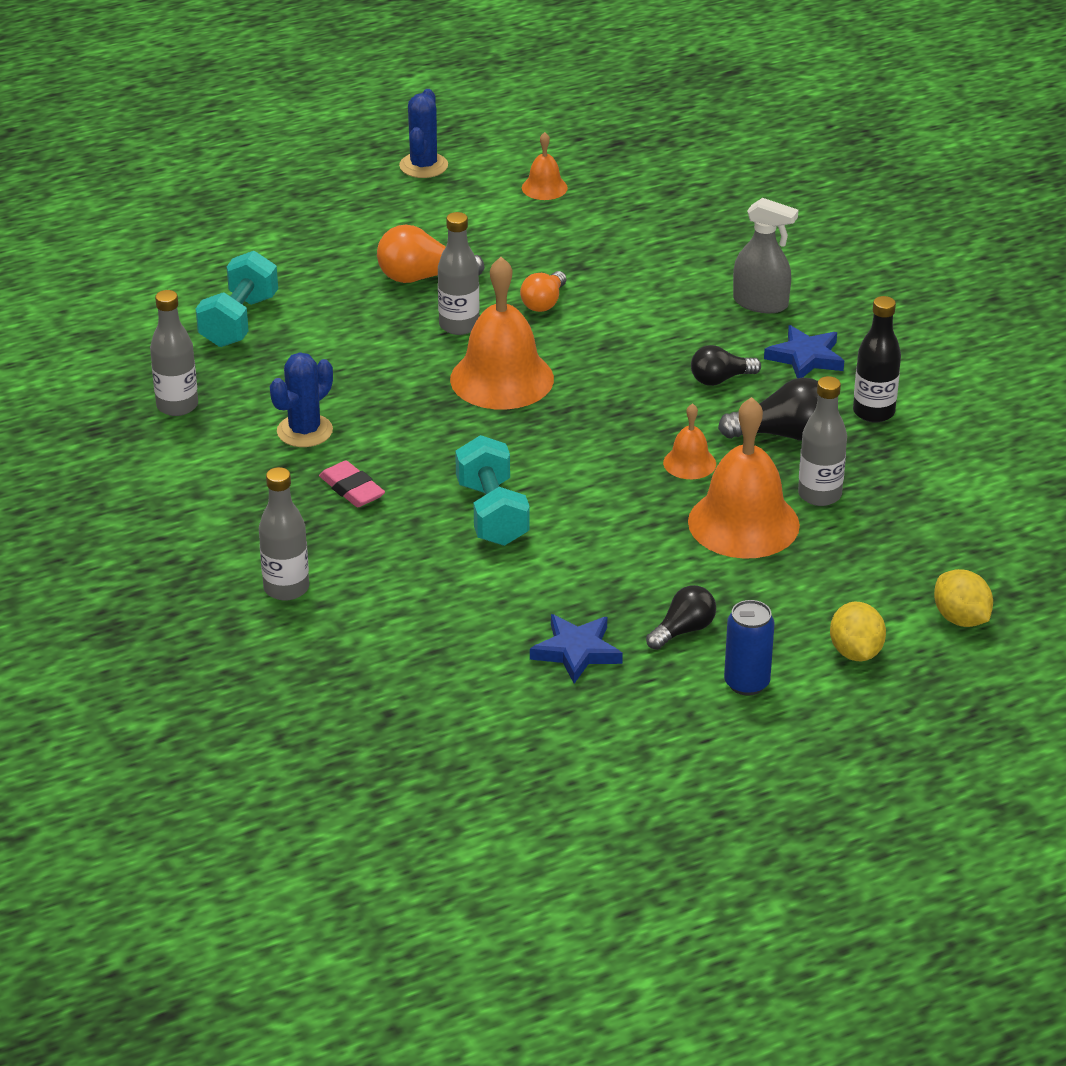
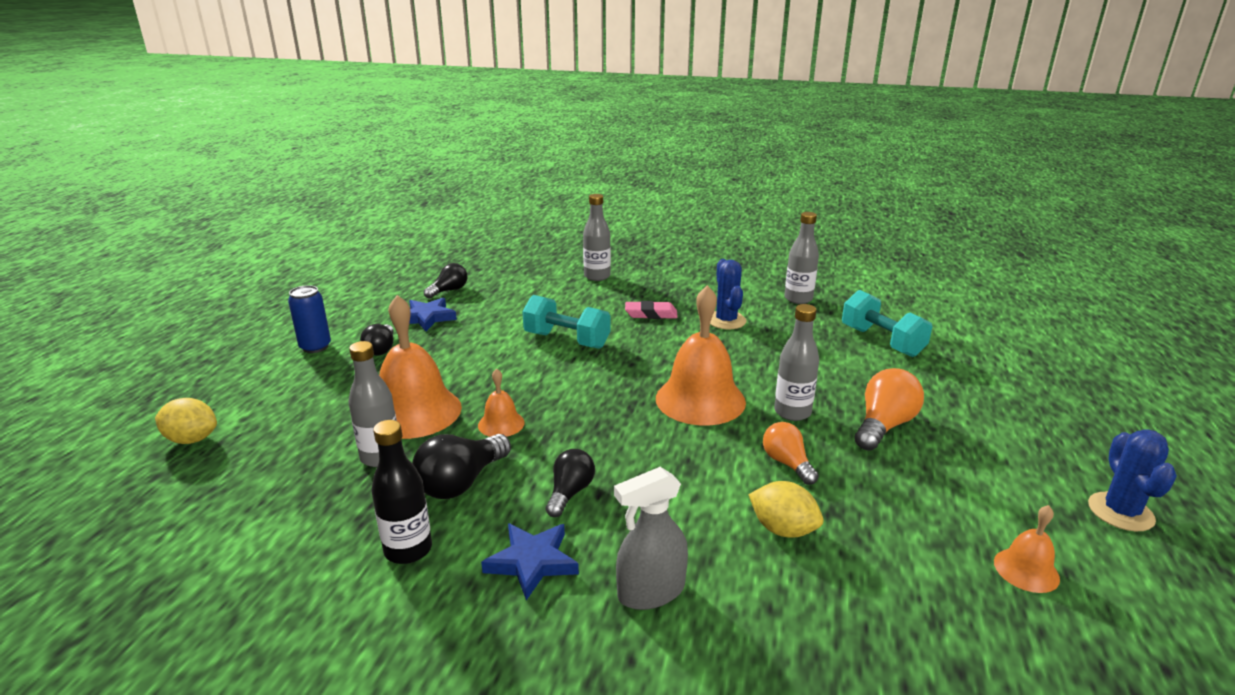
camera: 130 degrees right, 10 degrees down
blue cactus [399,89,448,178] -> blue cactus turned 45 degrees clockwise [1088,429,1177,531]
yellow lemon [830,602,886,661] -> yellow lemon moved to [748,481,823,538]
none -> black light bulb [424,263,467,299]

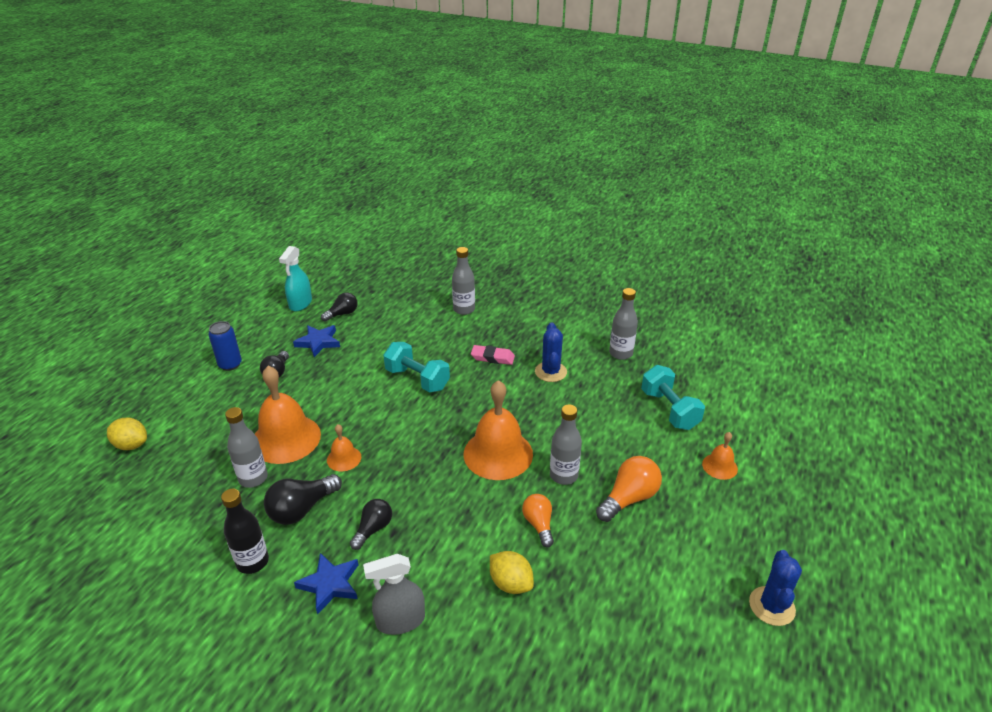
camera: 10 degrees right, 10 degrees up
orange bell [994,505,1060,593] -> orange bell moved to [702,432,738,480]
none -> turquoise spray bottle [279,246,312,311]

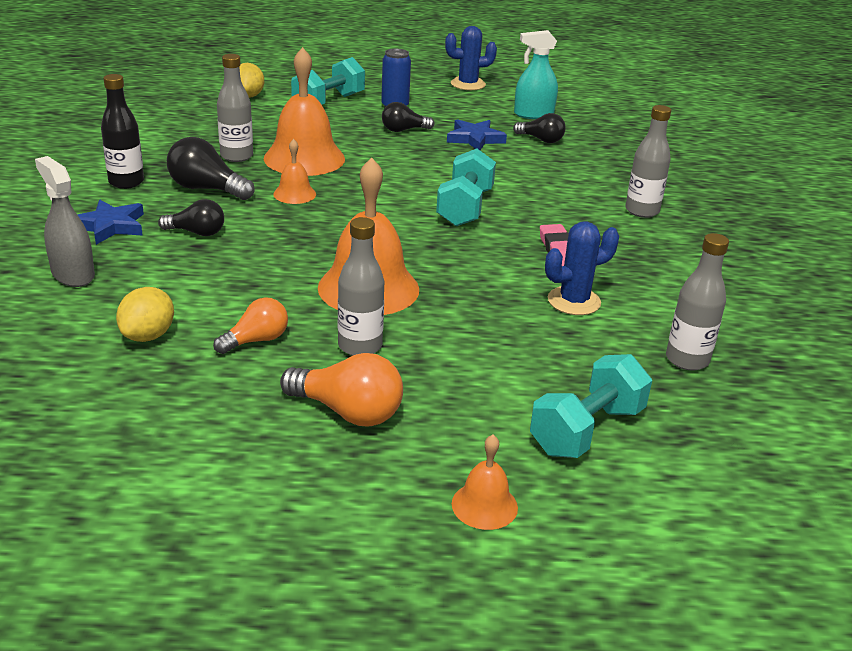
camera: 65 degrees right, 5 degrees down
blue cactus [749,550,802,626] -> blue cactus moved to [445,26,497,90]
none -> turquoise dumbbell [291,57,365,105]

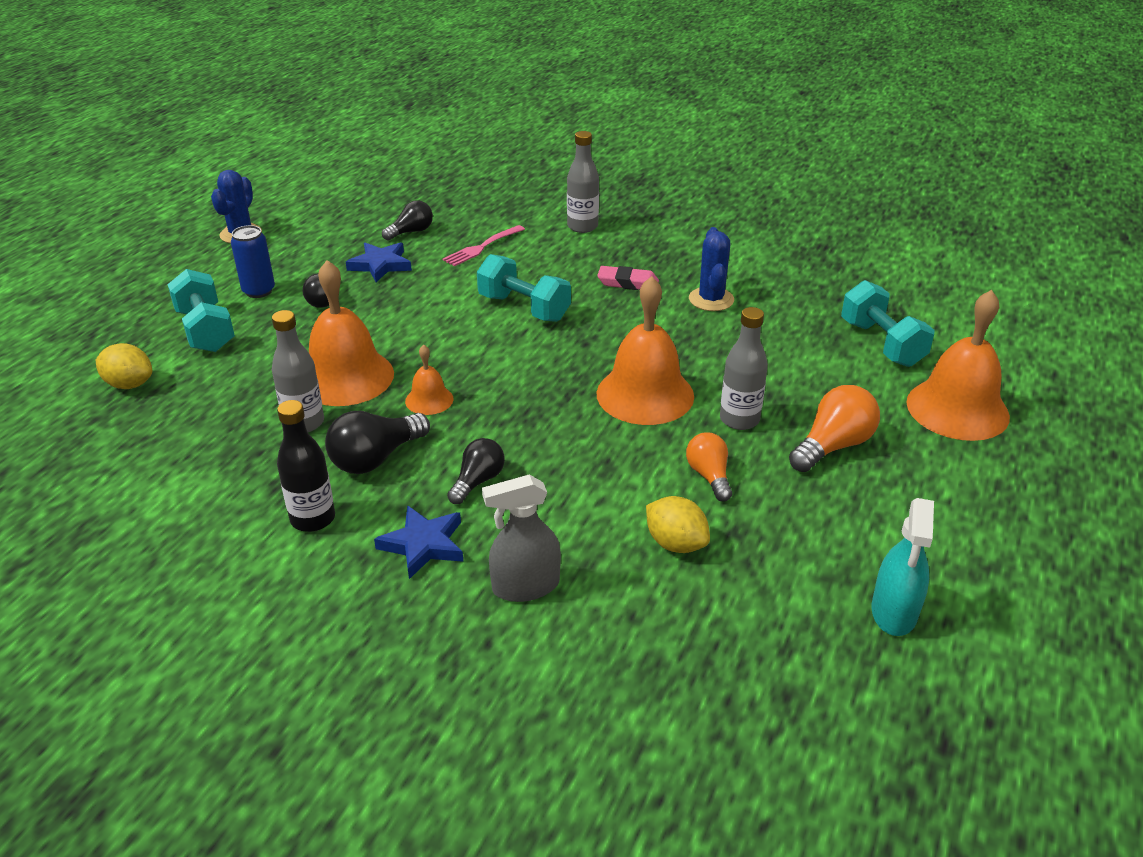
camera: 65 degrees left, 5 degrees up
orange bell [452,435,518,530] -> orange bell [906,290,1010,441], size x2.04
turquoise spray bottle [514,30,558,119] -> turquoise spray bottle moved to [871,498,934,636]
grey bottle [666,233,729,371] -> none
none -> pink fork [443,225,525,266]

